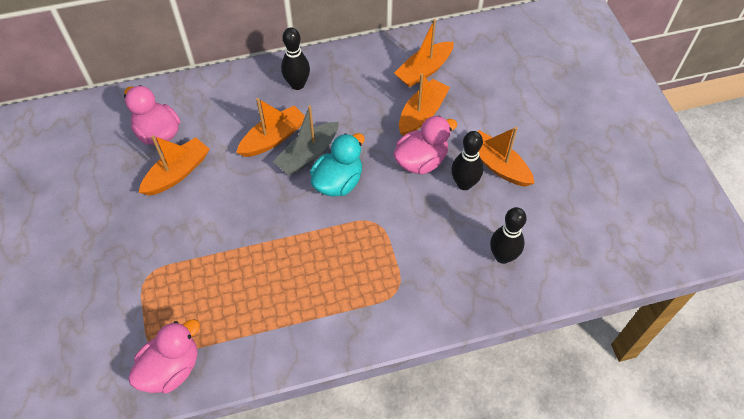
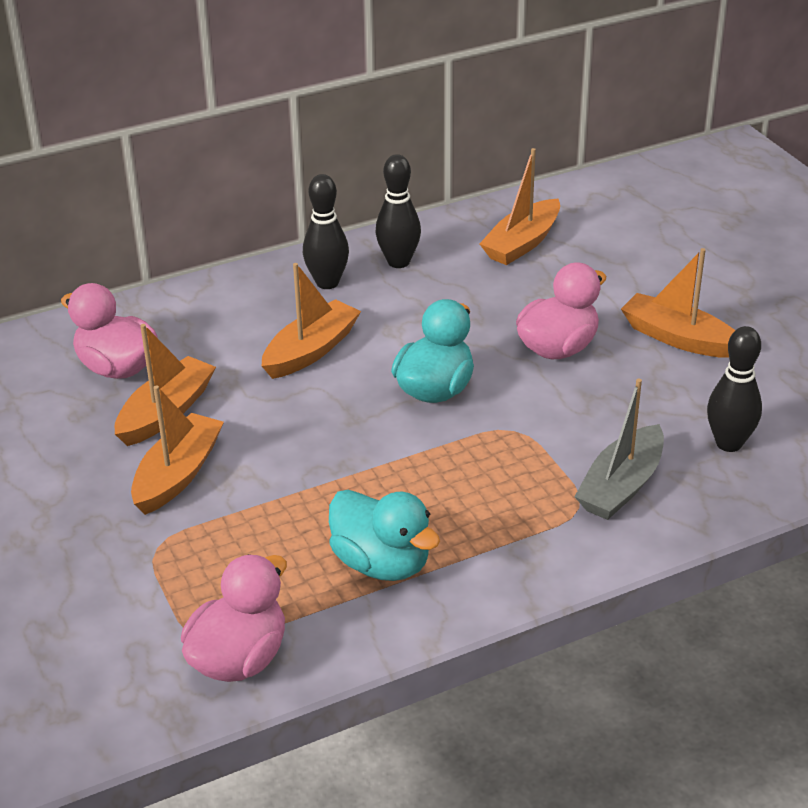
camera: 10 degrees left, 20 degrees down
grey boat [273,105,339,175] -> grey boat moved to [574,379,664,520]
orange boat [399,73,450,136] -> orange boat moved to [131,385,224,515]
black bowling pin [451,131,483,190] -> black bowling pin moved to [375,154,421,268]
none -> turquoise duck [329,490,440,581]

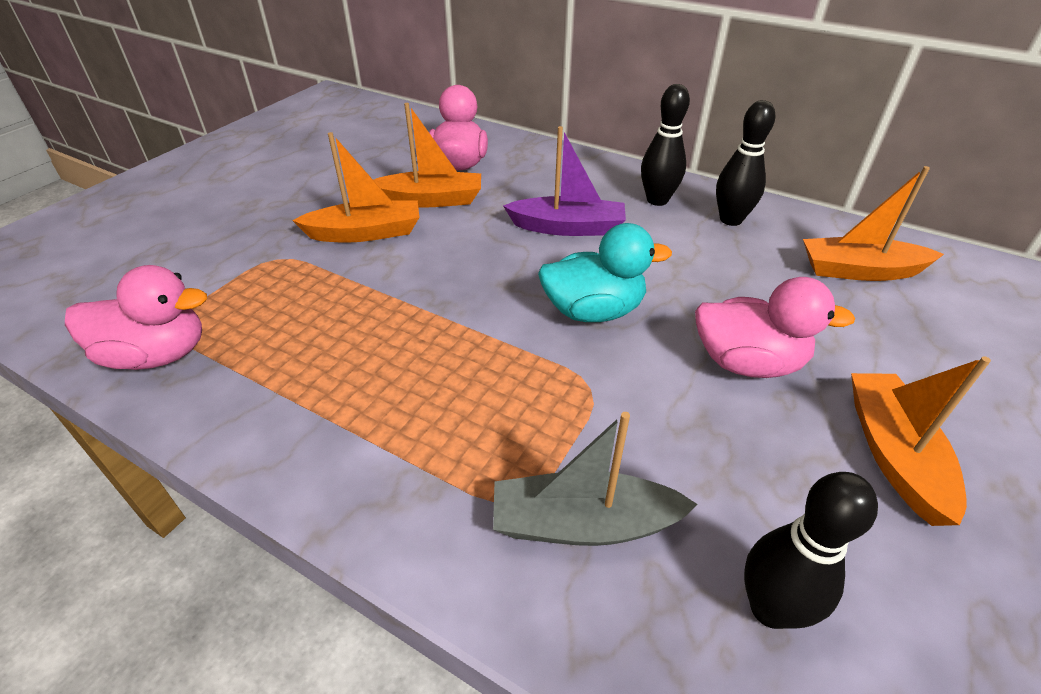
camera: 55 degrees right, 5 degrees up
orange boat [262,263,361,379] -> purple boat [503,126,626,236]
turquoise duck [329,490,440,581] -> none

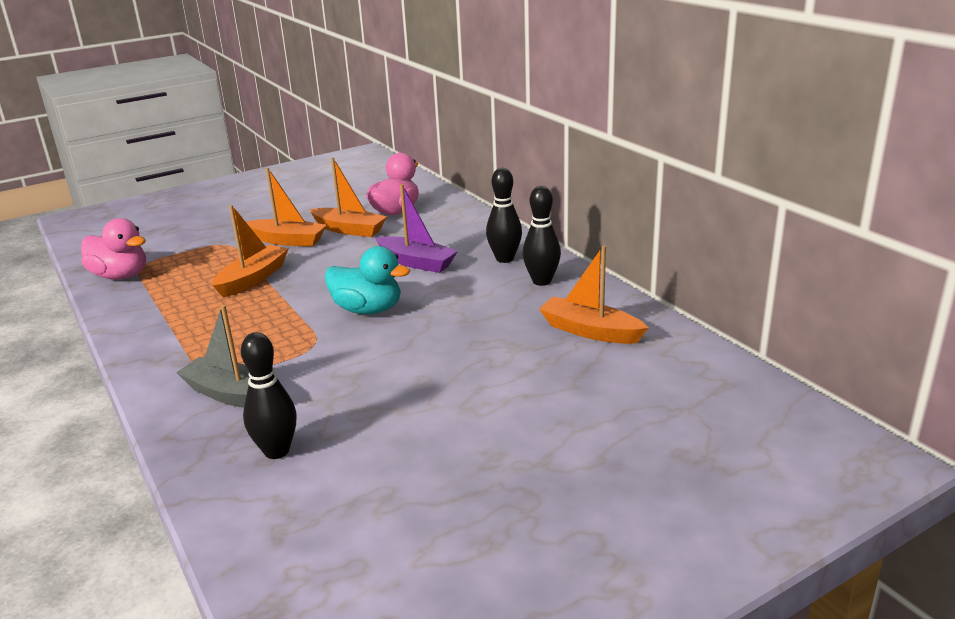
camera: 30 degrees right, 15 degrees down
pink duck [695,277,855,378] -> none
orange boat [851,356,991,526] -> orange boat moved to [212,205,288,297]

